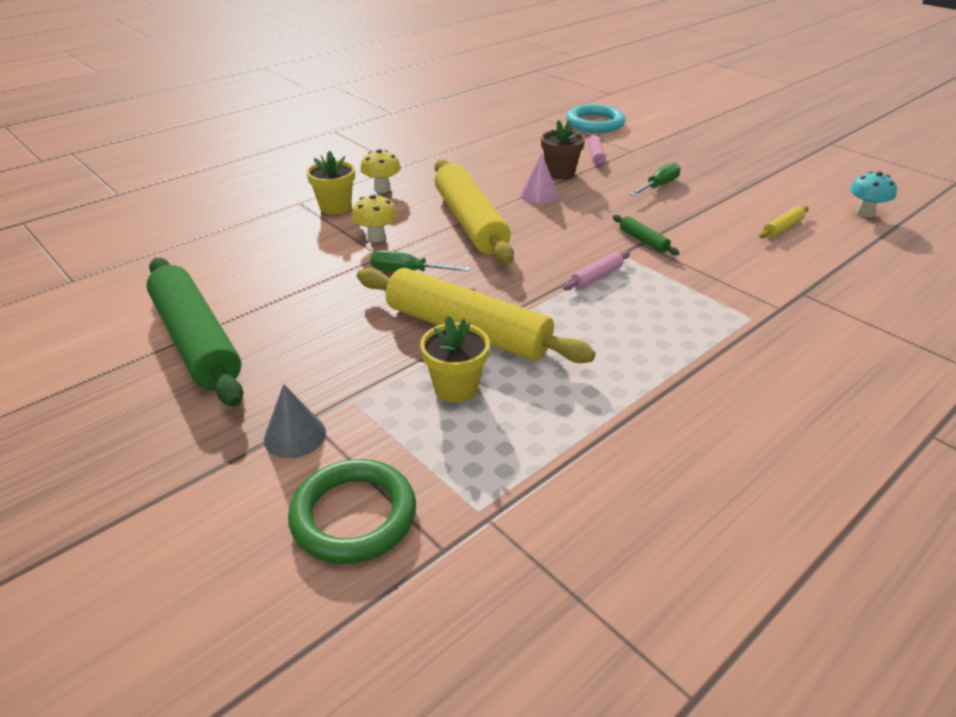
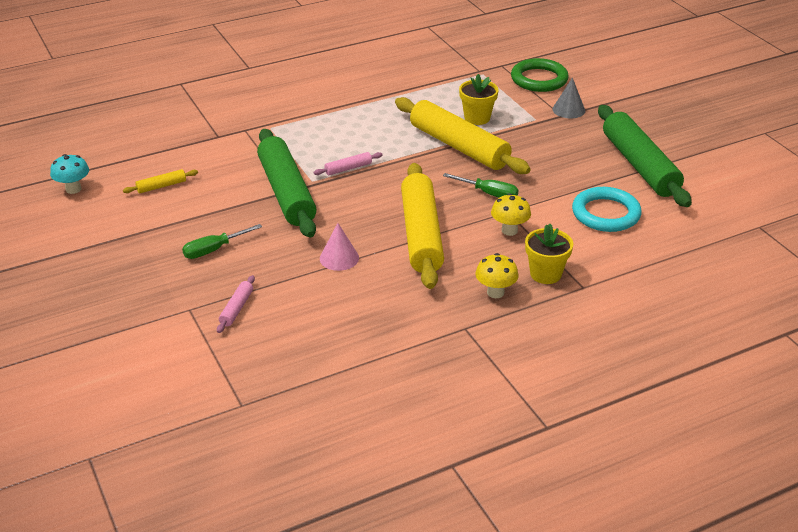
camera: 165 degrees left, 0 degrees up
brown flower pot [541,120,585,179] -> none
turquoise ring [566,104,625,133] -> turquoise ring moved to [572,187,642,232]
green rolling pin [613,215,680,255] -> green rolling pin [257,129,316,238], size x2.48

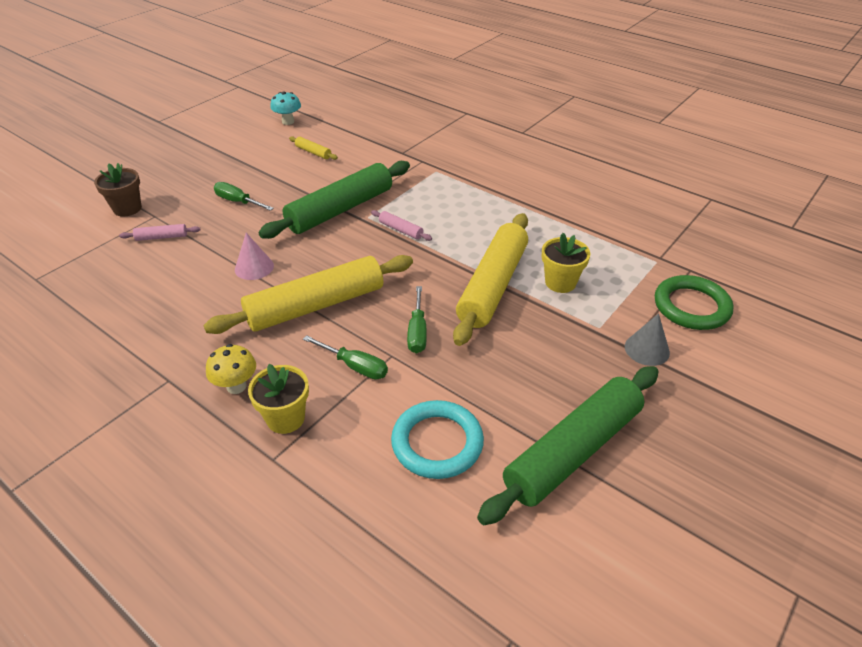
camera: 65 degrees right, 5 degrees up
yellow mushroom [491,193,531,236] -> green screwdriver [303,335,388,380]
none -> brown flower pot [94,163,142,217]

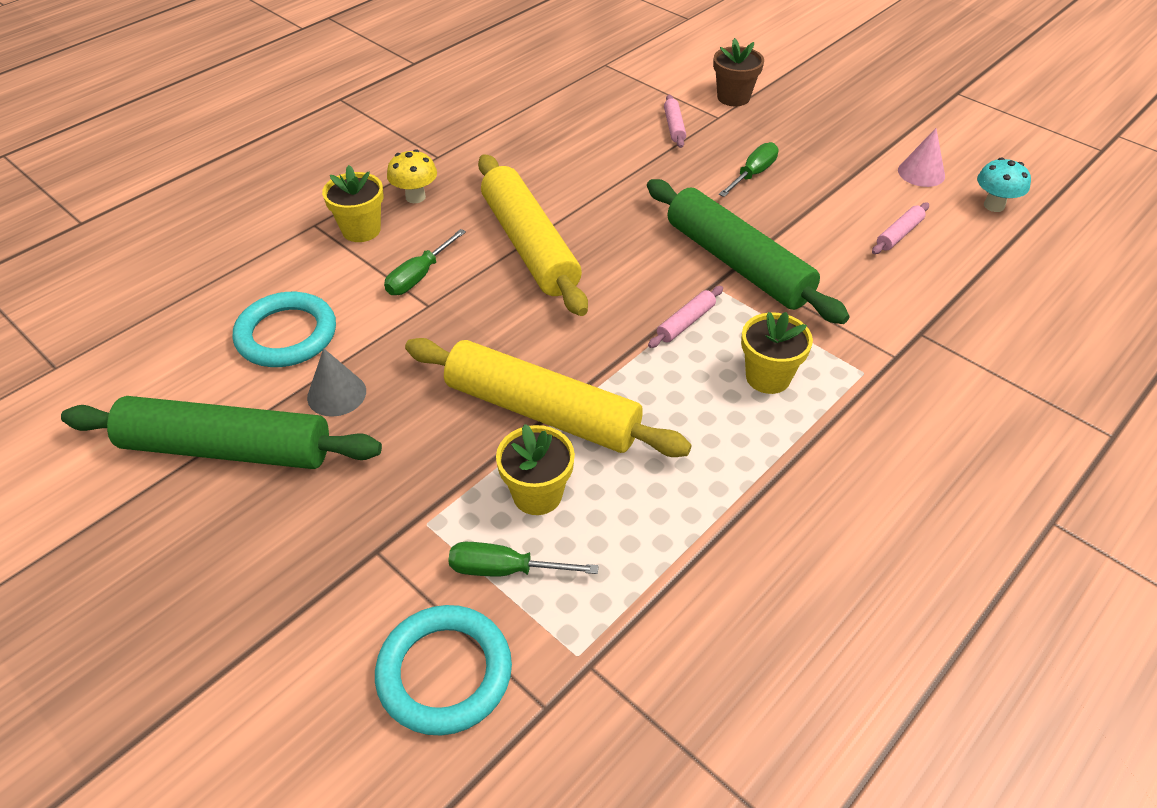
camera: 95 degrees right, 5 degrees up
pink cone [235,233,274,280] -> pink cone moved to [898,128,945,187]
yellow rolling pin [289,136,338,160] -> pink rolling pin [872,203,929,254]
green screwdriver [407,286,427,353] -> green screwdriver moved to [448,542,598,576]
green rolling pin [477,366,659,525] -> green rolling pin turned 45 degrees counterclockwise [61,396,382,469]
grey cone [625,313,670,366] -> grey cone moved to [307,348,366,417]
green ring [655,275,733,330] -> turquoise ring [375,605,512,735]
none -> yellow flower pot [741,312,813,394]

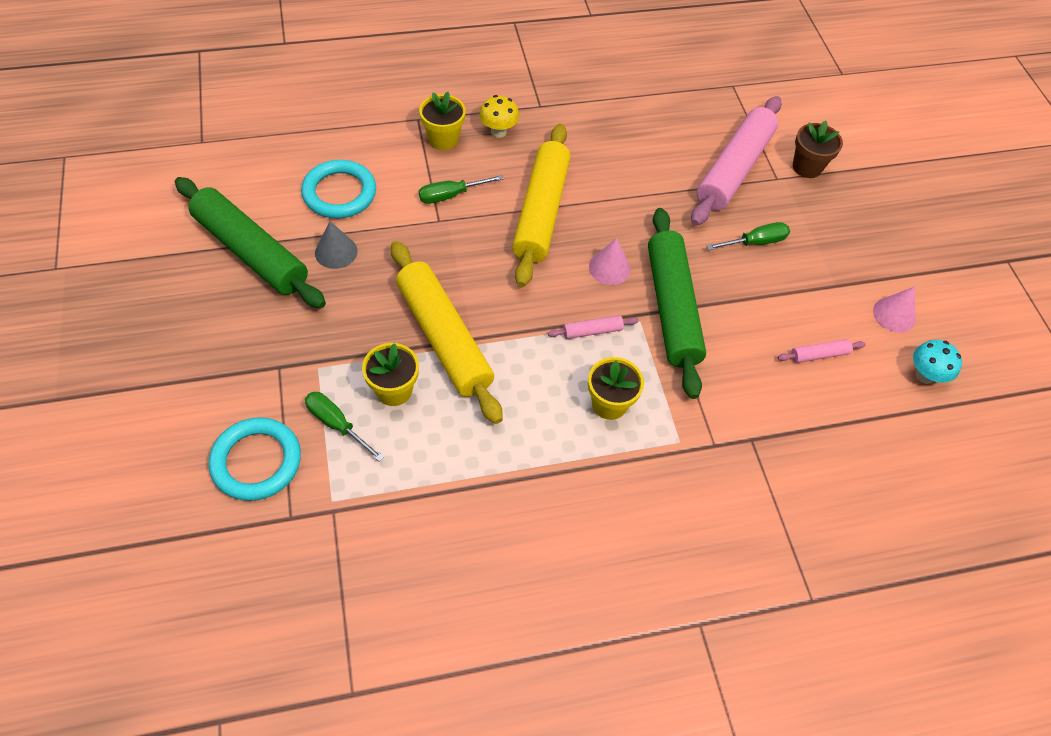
camera: 30 degrees right, 10 degrees up
pink rolling pin [664,94,686,148] -> pink rolling pin [691,96,782,226], size x2.48
none -> pink cone [589,238,631,285]

